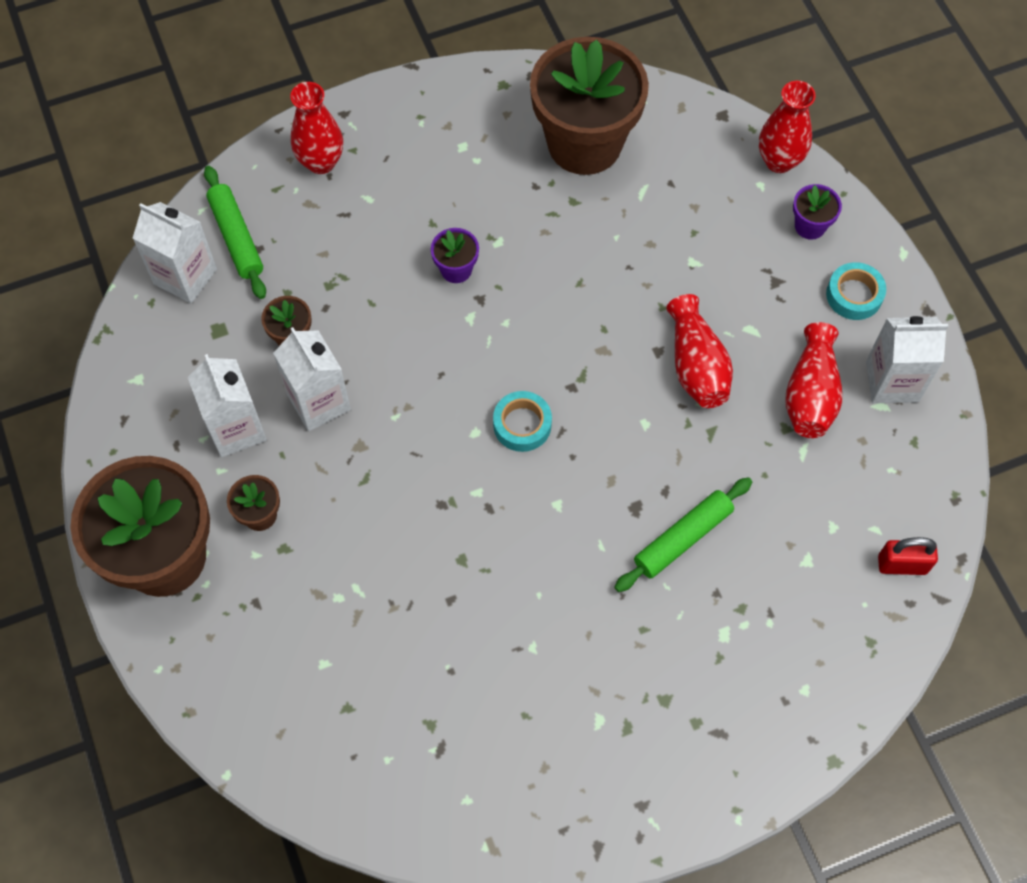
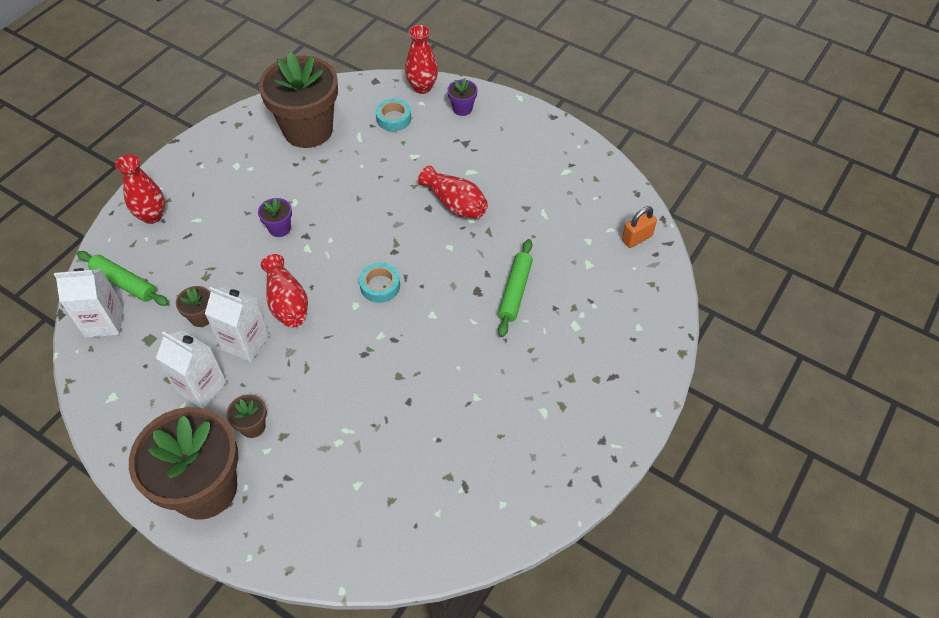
camera: 35 degrees left, 10 degrees down
red vase [785,322,842,438] -> red vase moved to [261,254,308,328]
turquoise tape [826,262,886,320] -> turquoise tape moved to [376,99,411,131]
white carton [866,316,948,403] -> none
red padlock [878,537,938,575] -> orange padlock [622,206,657,248]

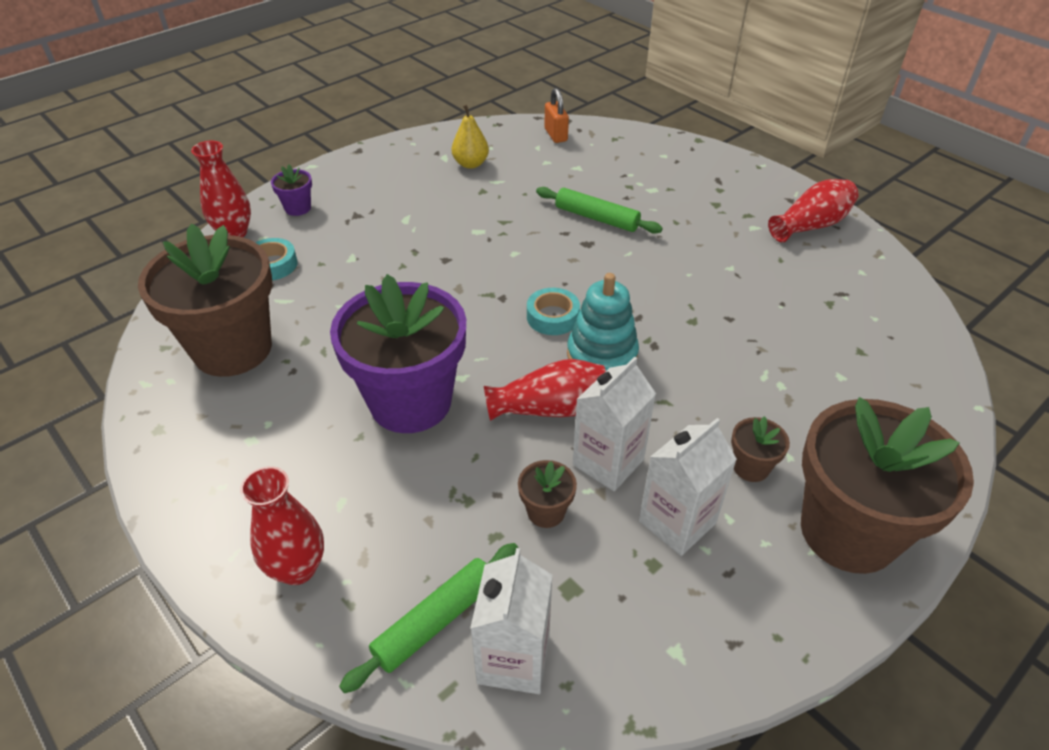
camera: 75 degrees left, 10 degrees down
purple flower pot [258,198,292,237] -> purple flower pot [330,274,466,433], size x2.45
red vase [418,166,488,218] -> red vase moved to [768,179,859,242]
none -> yellow pear [452,105,489,169]
none -> turquoise stacking toy [567,273,639,371]

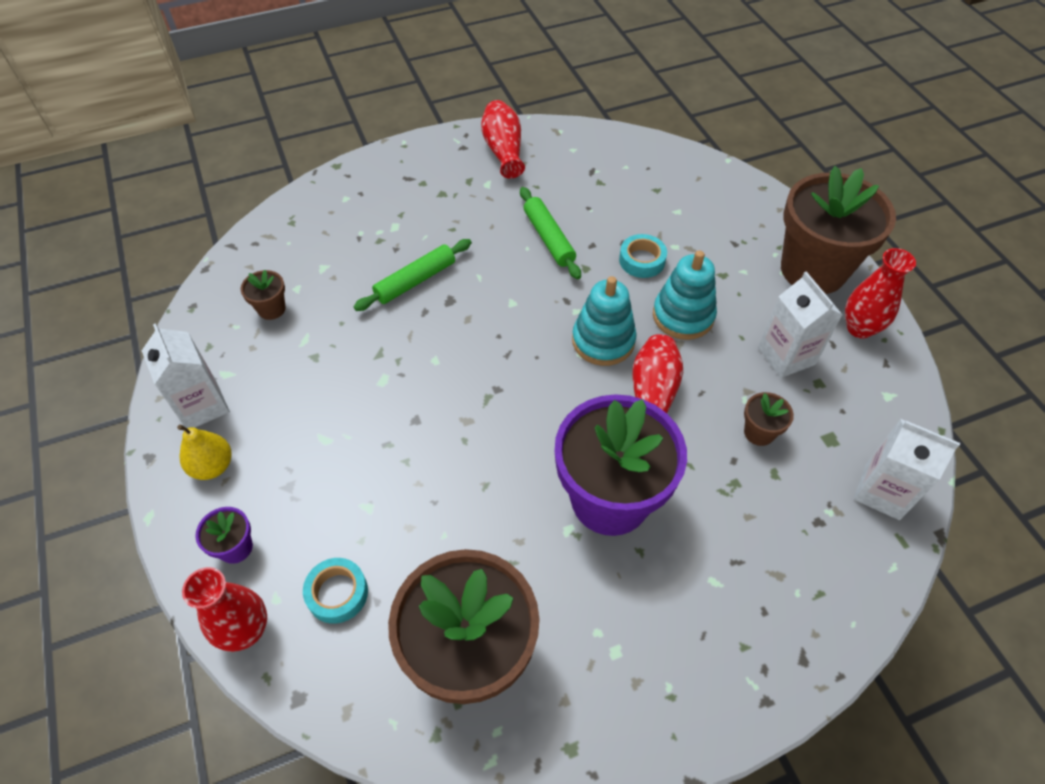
camera: 70 degrees left, 10 degrees up
red vase [240,466,324,585] -> red vase moved to [845,248,916,339]
green rolling pin [339,543,518,693] -> green rolling pin moved to [520,187,581,279]
yellow pear [452,105,489,169] -> yellow pear moved to [177,424,232,480]
turquoise tape [527,288,580,335] -> turquoise tape moved to [619,234,667,278]
orange padlock [544,88,569,143] -> none
white carton [572,357,656,491] -> white carton moved to [142,323,230,428]
brown flower pot [731,416,790,482] -> brown flower pot moved to [241,270,286,320]
none -> turquoise stacking toy [653,250,717,340]

